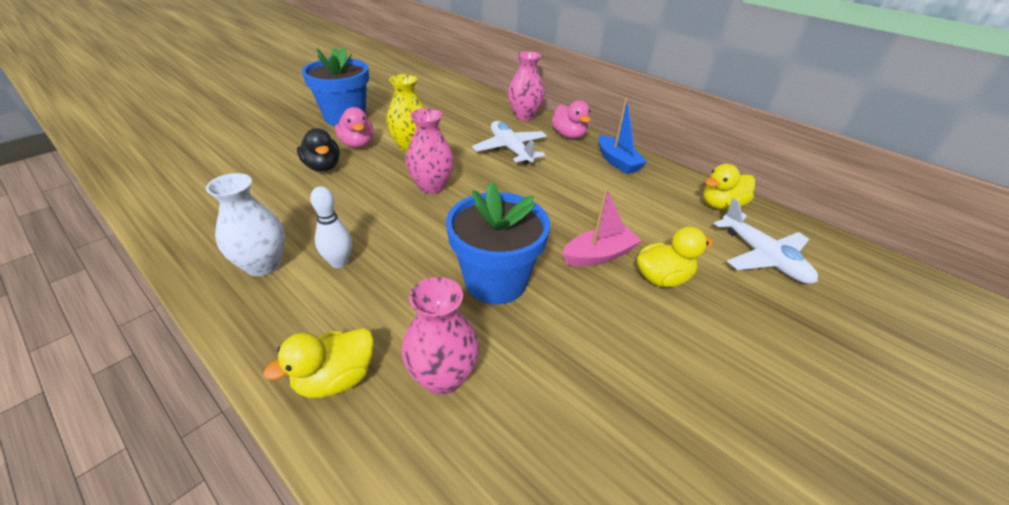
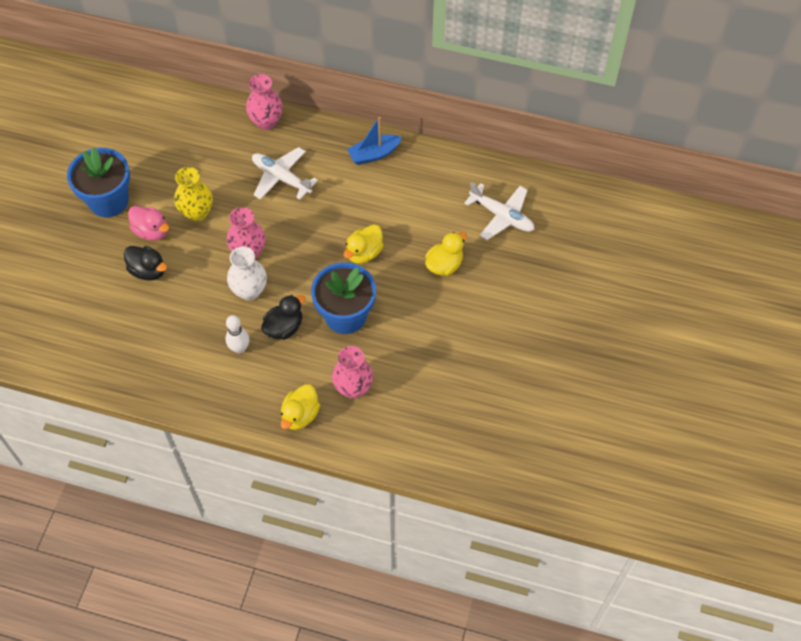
camera: 25 degrees left, 20 degrees up
white vase [206,173,285,276] -> white vase moved to [227,246,267,301]
pink duck [552,100,591,139] -> none
pink boat [562,188,641,267] -> none
blue boat [598,98,647,174] -> blue boat turned 120 degrees clockwise [347,117,402,165]
yellow duck [703,164,755,210] -> yellow duck moved to [344,224,384,264]
none -> black duck [261,295,306,340]

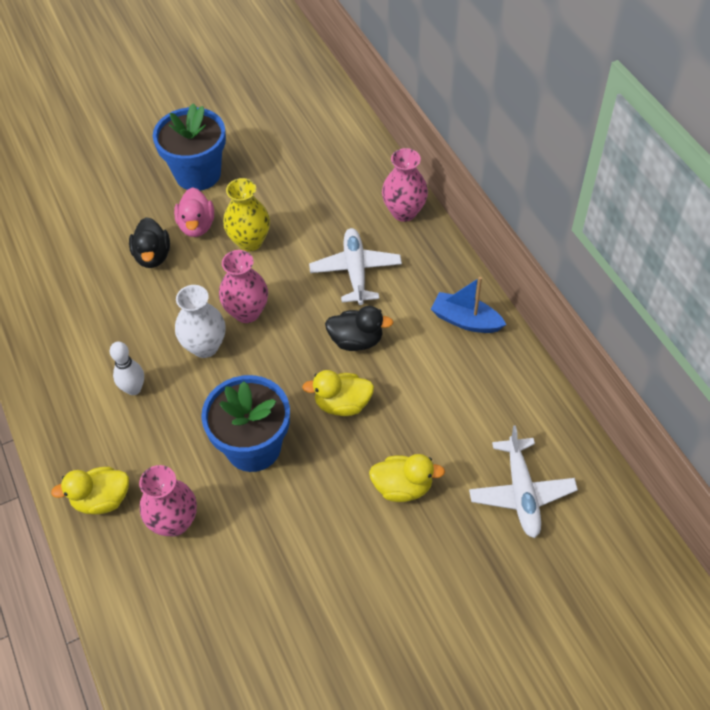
camera: 50 degrees right, 5 degrees down
black duck [261,295,306,340] -> black duck moved to [325,306,393,351]

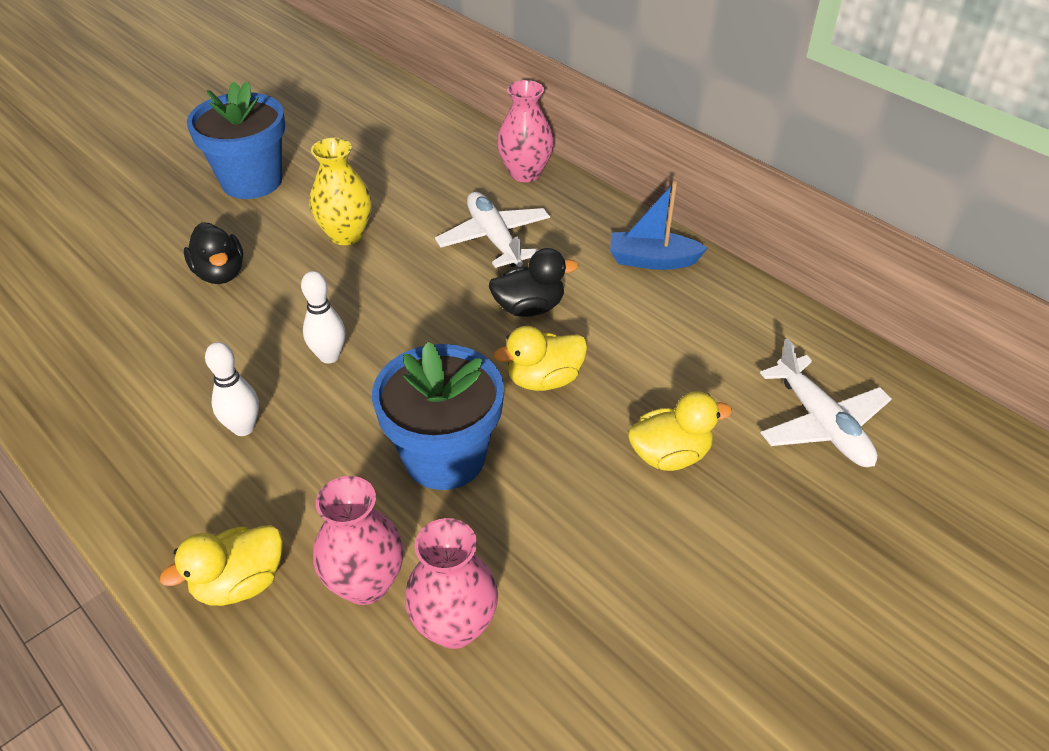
camera: 20 degrees left, 10 degrees down
pink duck [174,187,214,237] -> none
white vase [175,285,226,358] -> white bowling pin [301,271,345,364]
pink vase [219,250,268,323] -> pink vase moved to [405,518,498,649]

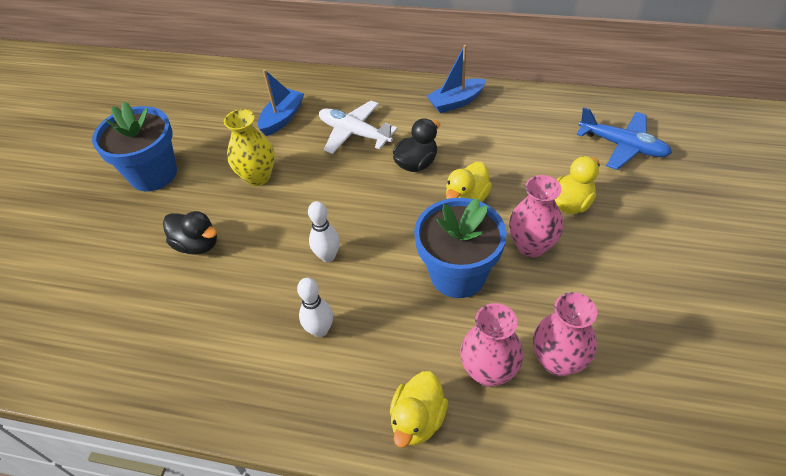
camera: 30 degrees left, 5 degrees up
pink vase [497,80,554,182] -> pink vase moved to [509,175,564,257]
white plane [760,338,891,467] -> blue plane [577,107,672,170]
none -> blue boat [258,70,304,136]

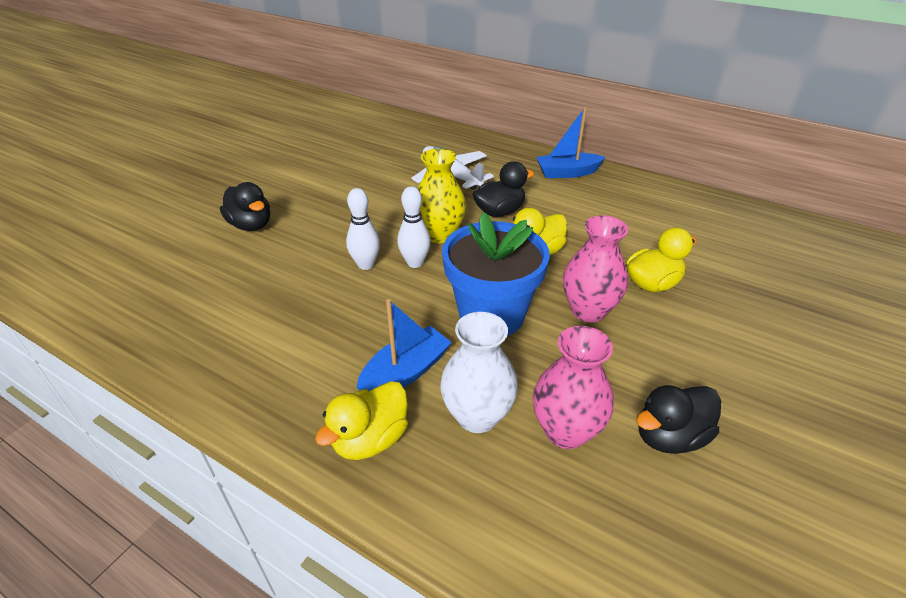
camera: 15 degrees right, 10 degrees down
blue flower pot [92,101,177,191] -> none
yellow vase [224,109,275,186] -> yellow vase moved to [417,148,466,243]
blue boat [258,70,304,136] -> blue boat moved to [356,299,452,391]
white bowling pin [297,278,333,337] -> white bowling pin moved to [397,186,431,268]
pink vase [460,303,523,387] -> white vase [440,312,518,433]
blue plane [577,107,672,170] -> none
none -> black duck [636,385,721,454]

